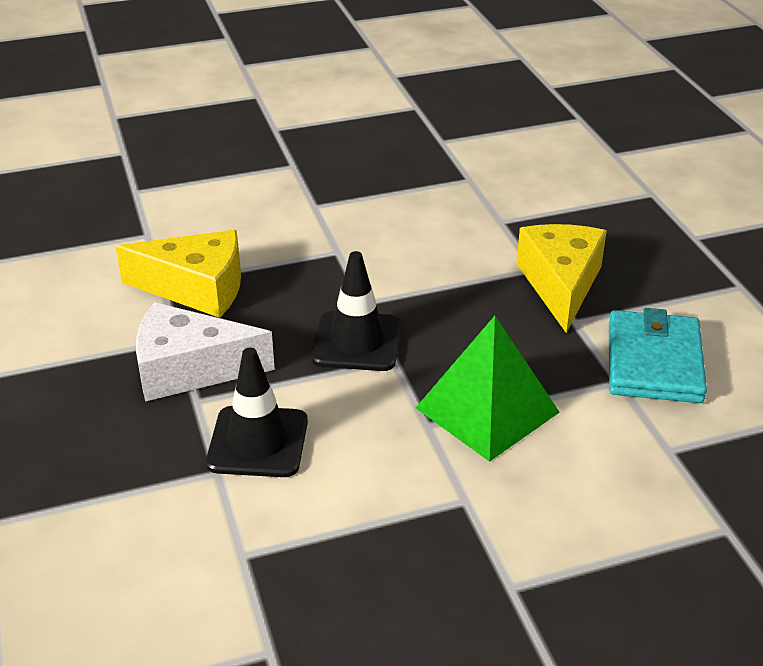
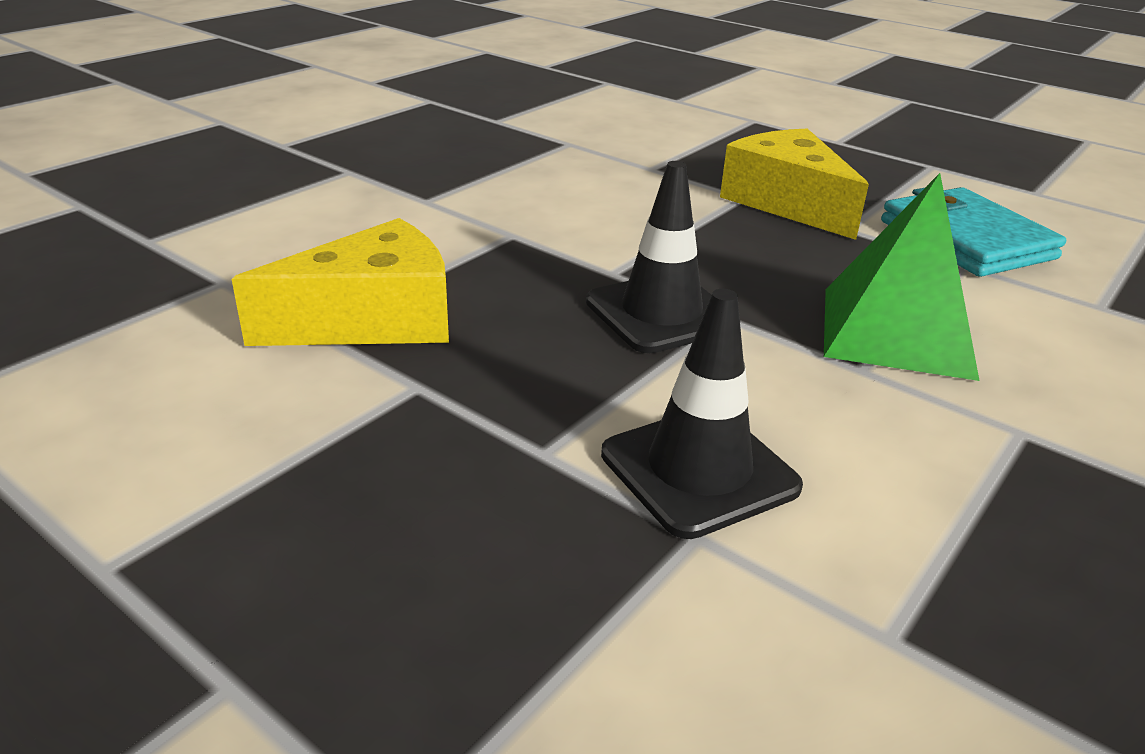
camera: 35 degrees left, 5 degrees down
white cheese [136,302,275,402] -> none

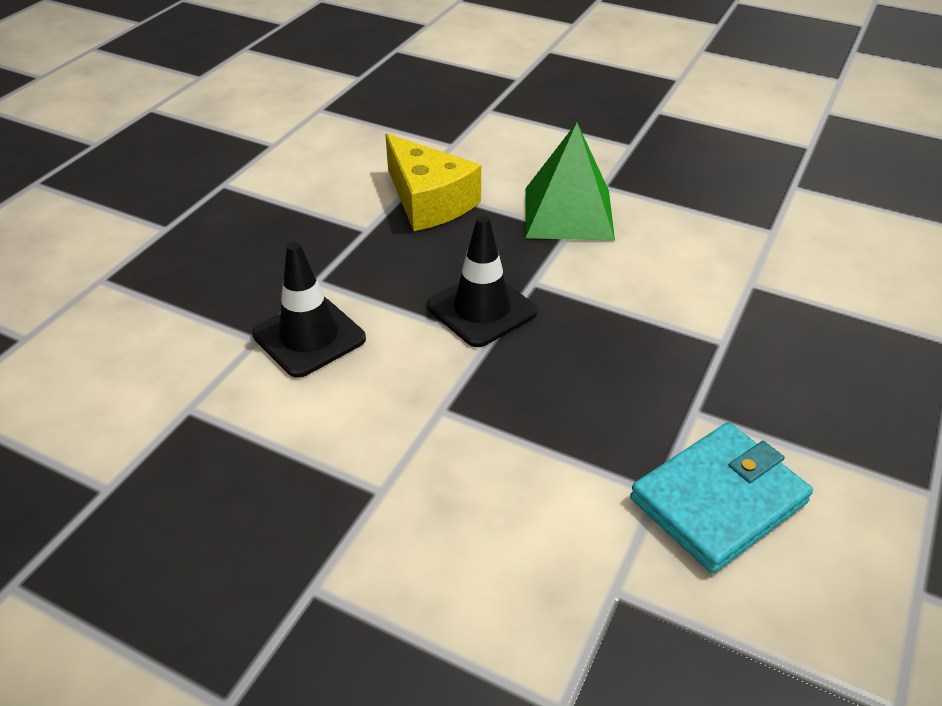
camera: 80 degrees right, 10 degrees up
yellow cheese [720,128,869,240] -> none
green pyramid [824,173,980,381] -> green pyramid moved to [525,122,615,241]

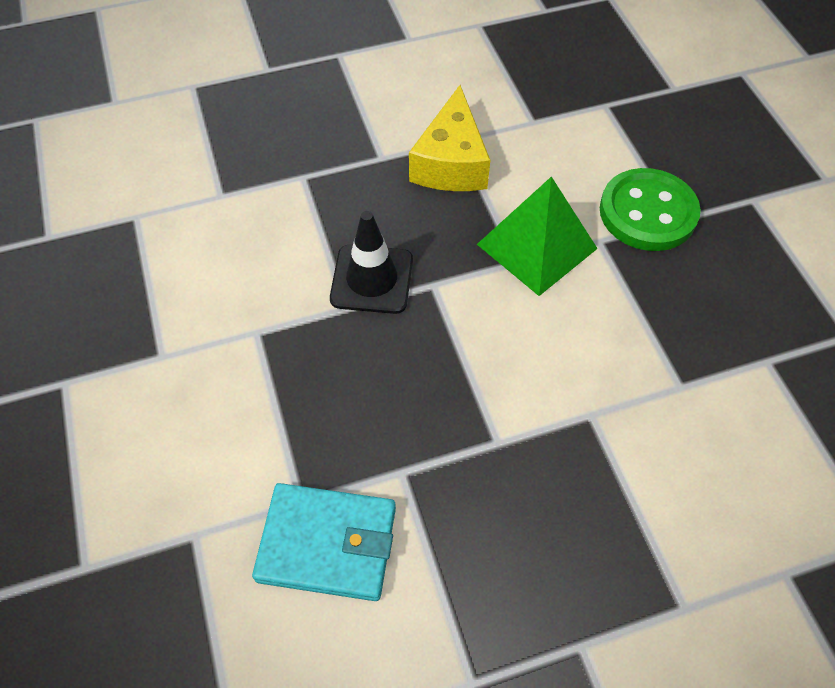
camera: 45 degrees right, 15 degrees up
black traffic cone [252,242,366,378] -> none
none -> green button [600,168,701,251]

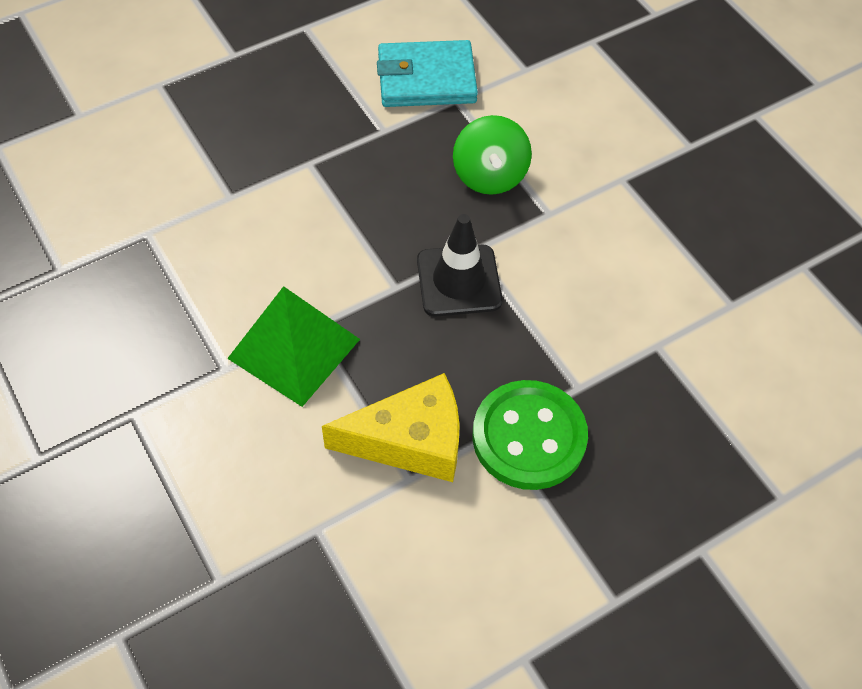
camera: 165 degrees right, 0 degrees up
yellow cheese [409,85,490,191] -> yellow cheese turned 90 degrees clockwise [322,373,460,482]
green button [600,168,701,251] -> green button moved to [473,380,588,490]
none -> green spinning top [453,115,532,195]

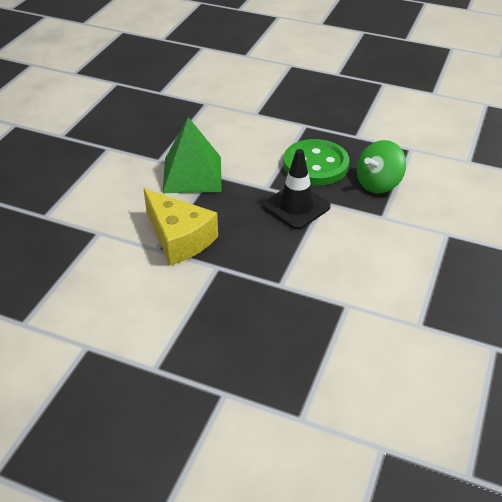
camera: 55 degrees right, 15 degrees down
turquoise wallet [377,40,478,107] -> none
green button [473,380,588,490] -> green button moved to [283,139,349,186]

